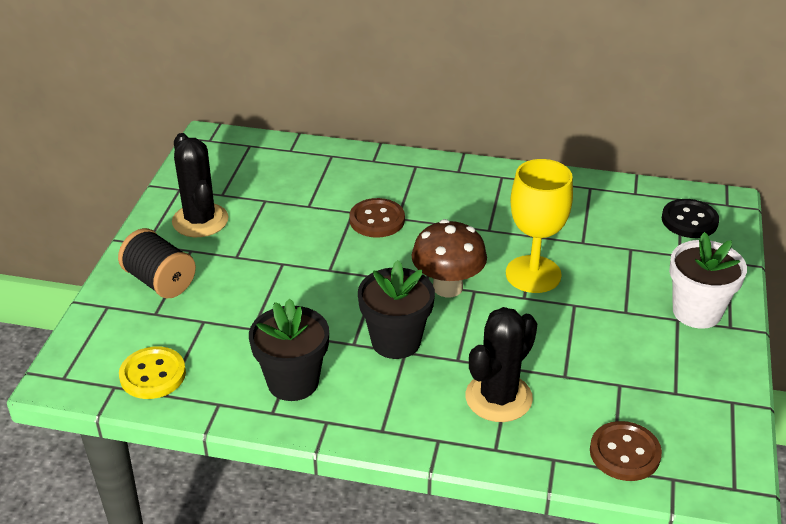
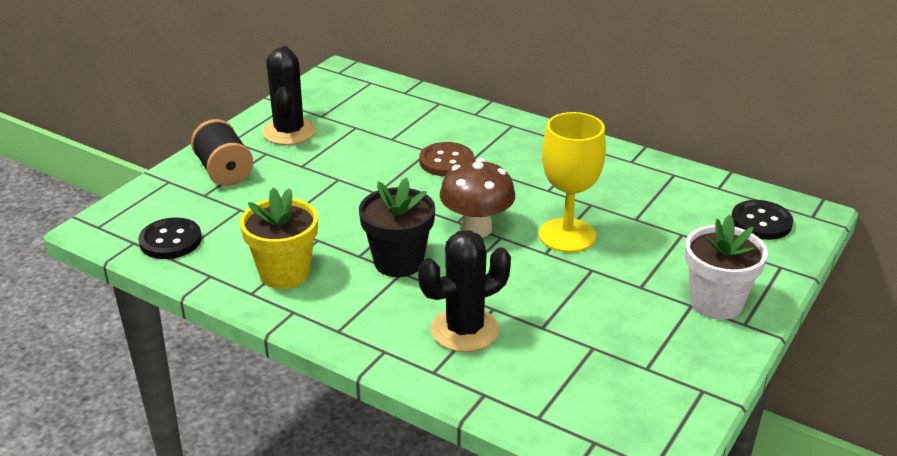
camera: 20 degrees right, 5 degrees down
yellow button [119,347,186,399] -> black button [138,217,202,259]
black flower pot [249,298,329,401] -> yellow flower pot [240,188,318,289]
brown button [590,421,662,481] -> none

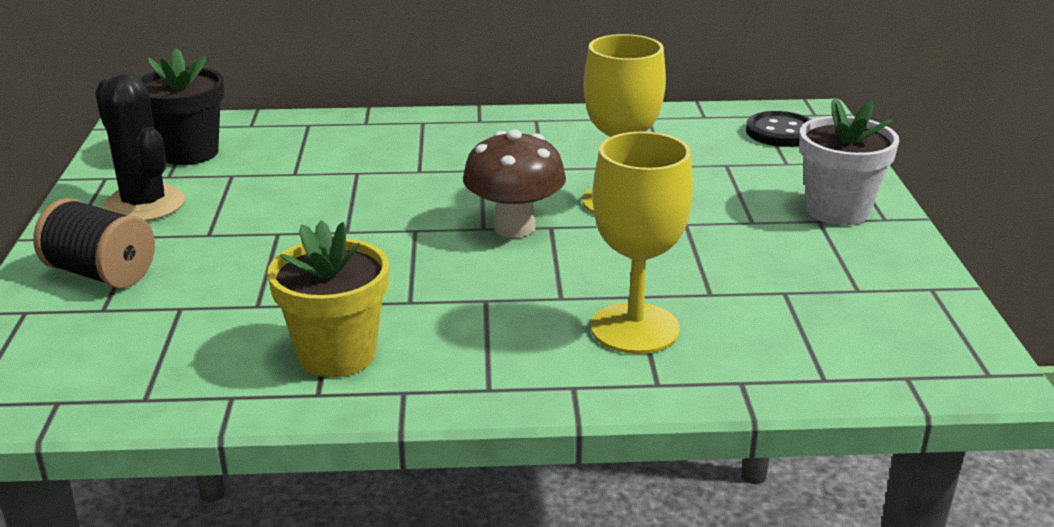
camera: 35 degrees left, 5 degrees down
black button [138,217,202,259] -> none
black flower pot [359,178,435,277] -> black flower pot moved to [140,48,224,165]
black cactus [418,230,511,352] -> yellow goblet [591,132,693,354]
brown button [419,142,474,176] -> none

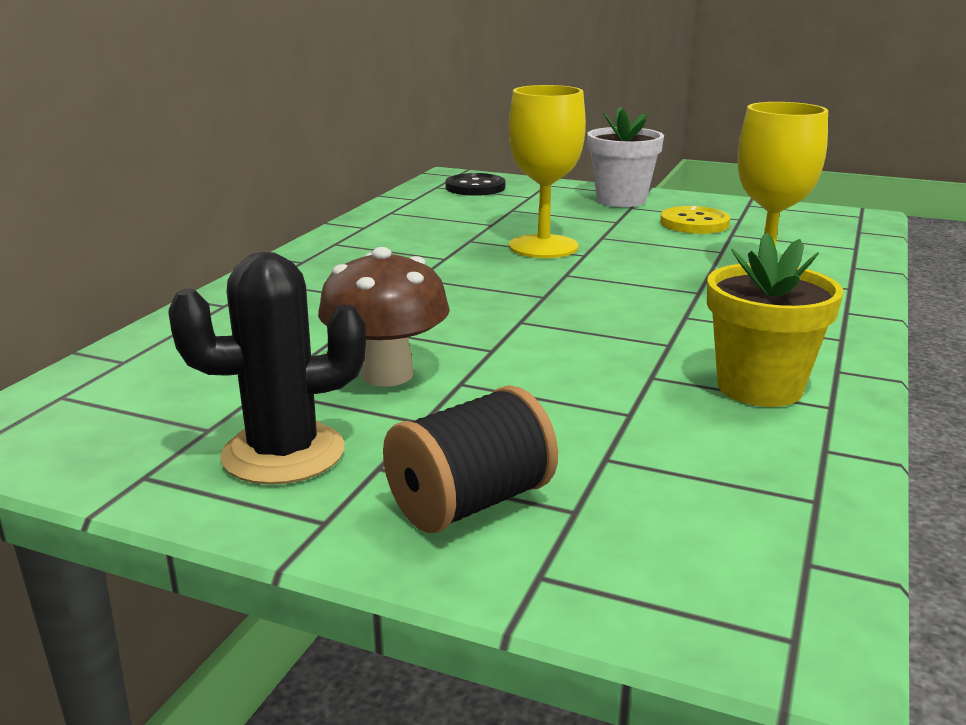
camera: 65 degrees left, 5 degrees down
black flower pot [140,48,224,165] -> none
brown mushroom [463,129,566,238] -> brown mushroom moved to [318,247,450,387]
none -> yellow button [660,206,730,234]

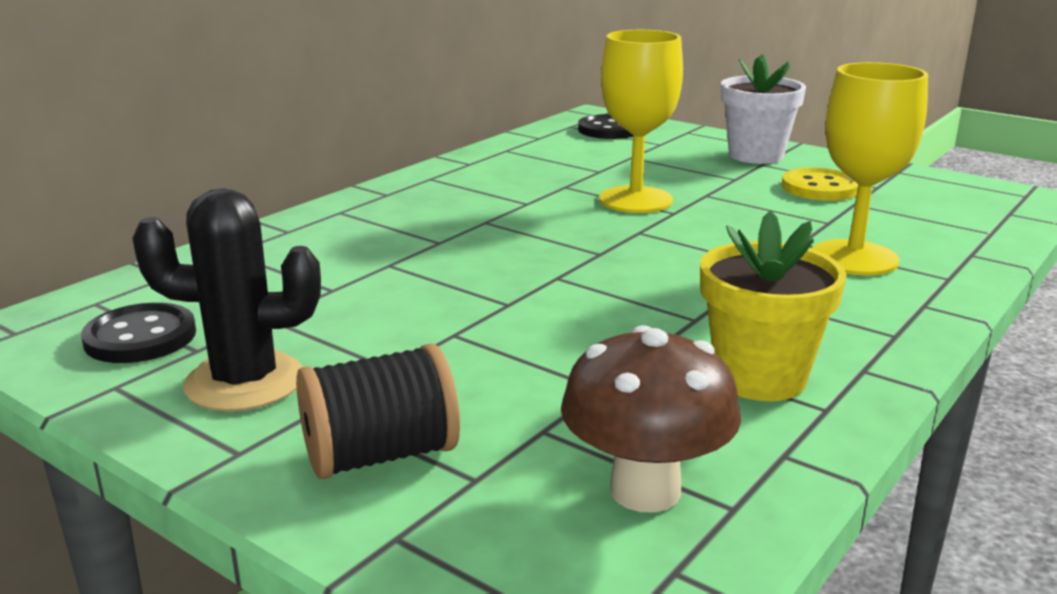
camera: 15 degrees right, 0 degrees up
brown mushroom [318,247,450,387] -> brown mushroom moved to [561,325,741,513]
none -> black button [81,303,196,363]

